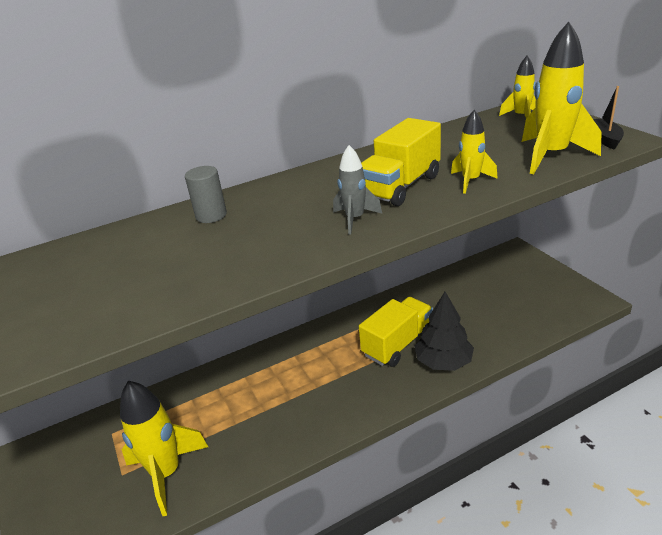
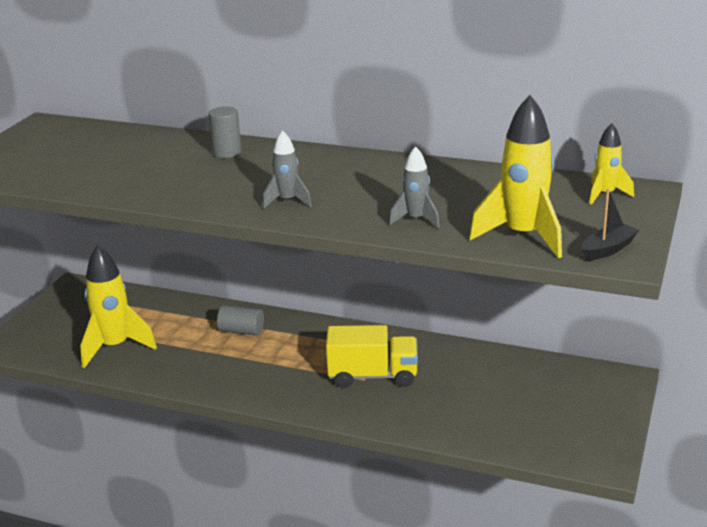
camera: 45 degrees right, 5 degrees down
yellow truck [361,118,441,206] -> none
black tree [414,292,474,371] -> none
yellow rocket [451,110,498,194] -> grey rocket [389,146,440,228]
none -> grey cylinder [217,305,264,336]

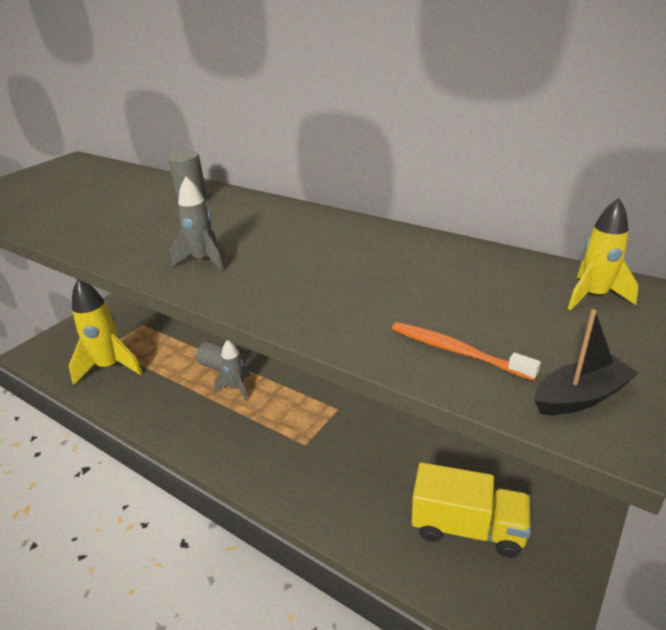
camera: 15 degrees right, 5 degrees up
yellow truck [326,325,418,388] -> yellow truck moved to [412,462,531,558]
grey rocket [389,146,440,228] -> grey rocket moved to [214,340,250,401]
yellow rocket [469,95,562,258] -> orange toothbrush [392,322,541,381]

